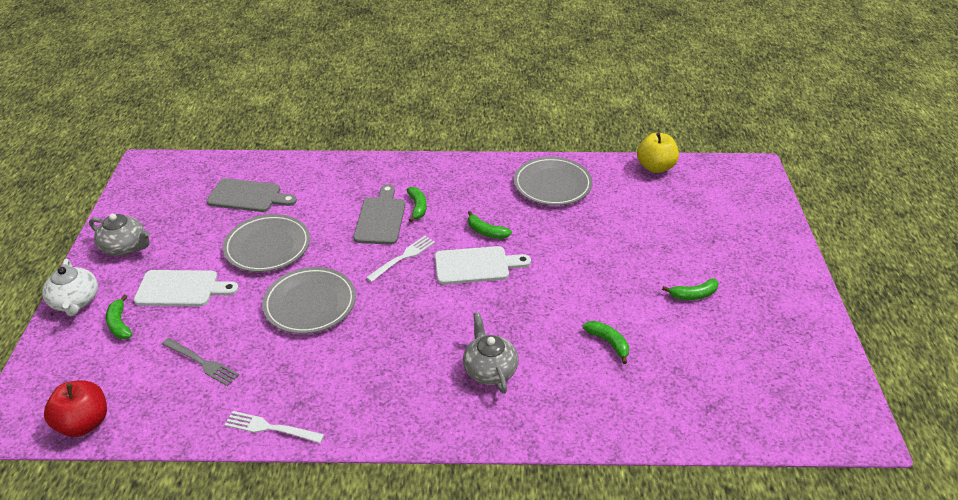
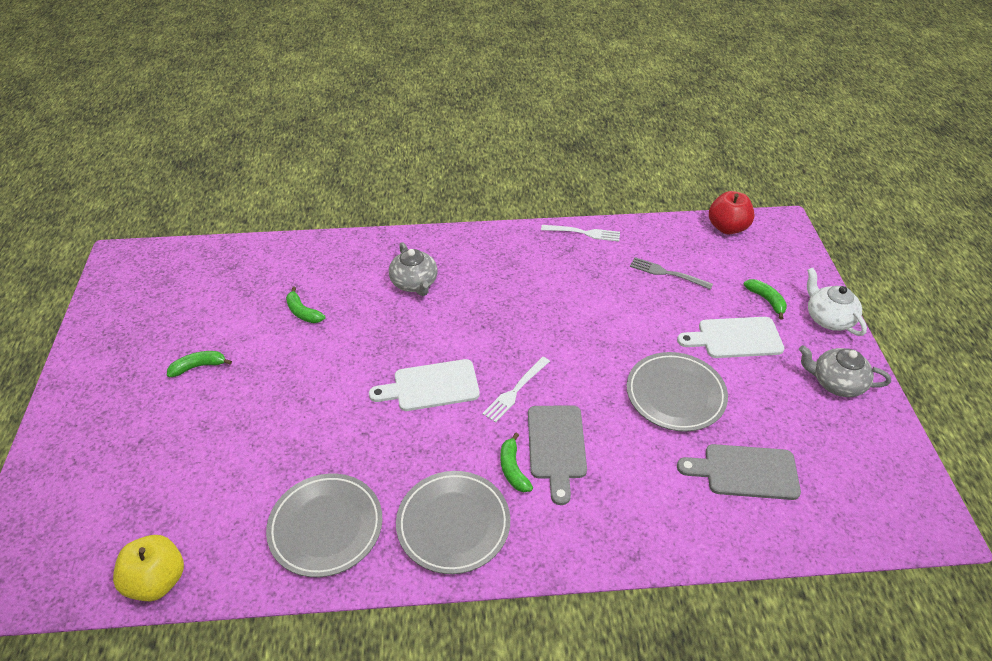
camera: 175 degrees right, 5 degrees up
grey plate [262,267,356,334] -> grey plate moved to [396,471,510,574]
green banana [468,211,512,239] -> none

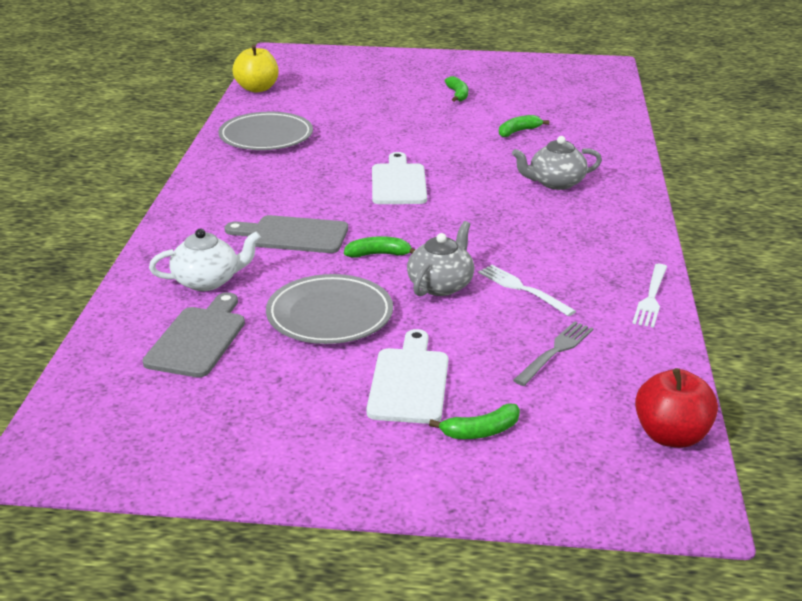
camera: 100 degrees right, 15 degrees down
grey plate [396,471,510,574] -> none
white fork [482,357,550,423] -> white fork moved to [478,265,576,316]
green banana [500,433,533,492] -> green banana moved to [344,236,416,258]
grey teapot [799,345,891,397] -> grey teapot moved to [407,221,475,296]
white teapot [807,268,867,336] -> white teapot moved to [149,229,261,291]

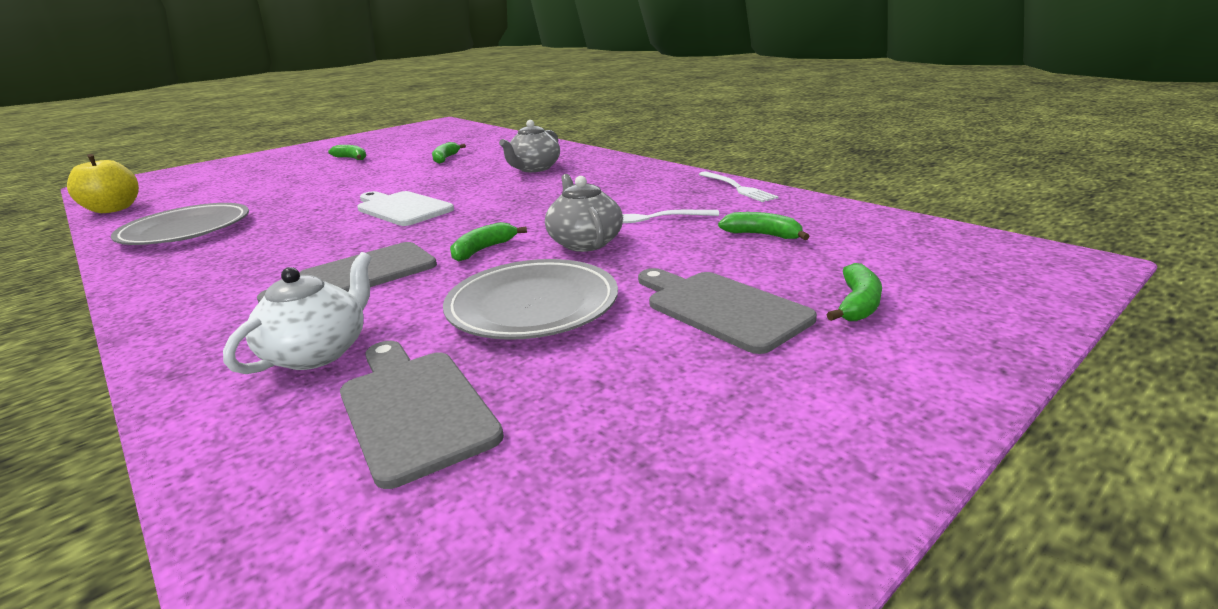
camera: 45 degrees left, 5 degrees down
white cutting board [366,329,448,424] -> grey cutting board [638,268,817,354]
grey fork [513,321,594,386] -> green banana [718,212,810,240]
red apple [635,368,718,448] -> none

